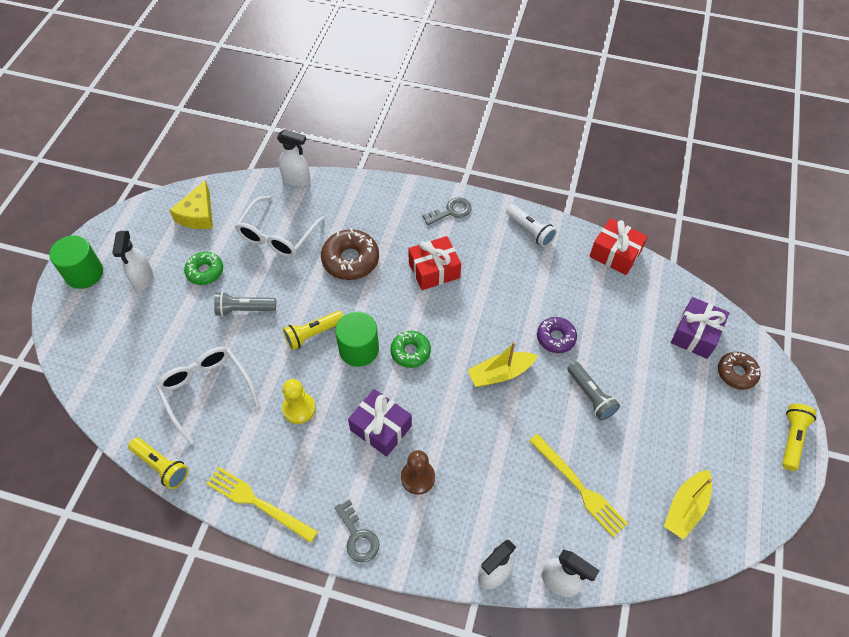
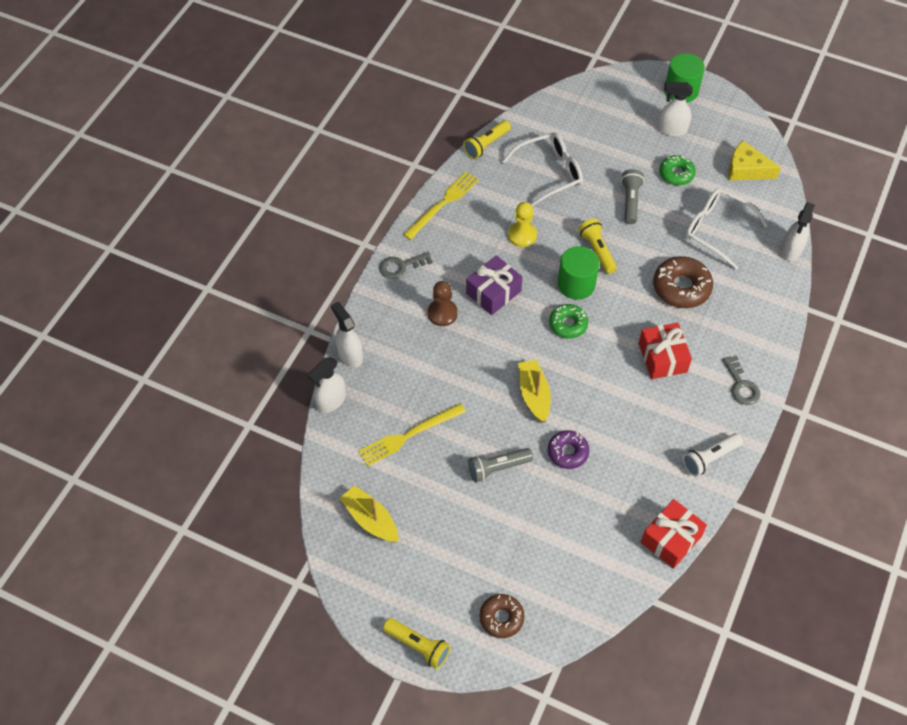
camera: 100 degrees right, 0 degrees up
purple gift [671,297,729,359] -> none

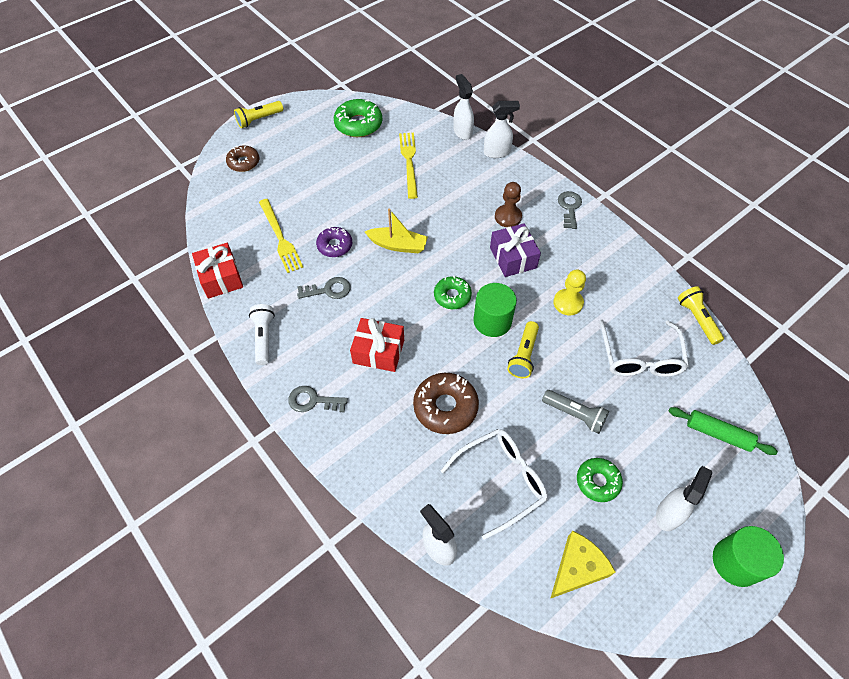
camera: 115 degrees right, 0 degrees up
yellow boat [340,485,398,542] -> green donut [334,99,382,137]
yellow fork [403,172,479,240] -> yellow fork moved to [259,199,303,273]
grey flashlight [468,448,533,482] -> none
yellow flashlight [578,218,617,274] -> yellow flashlight turned 105 degrees clockwise [507,321,539,378]
none -> grey key [297,277,351,299]
none -> green rolling pin [669,407,778,455]

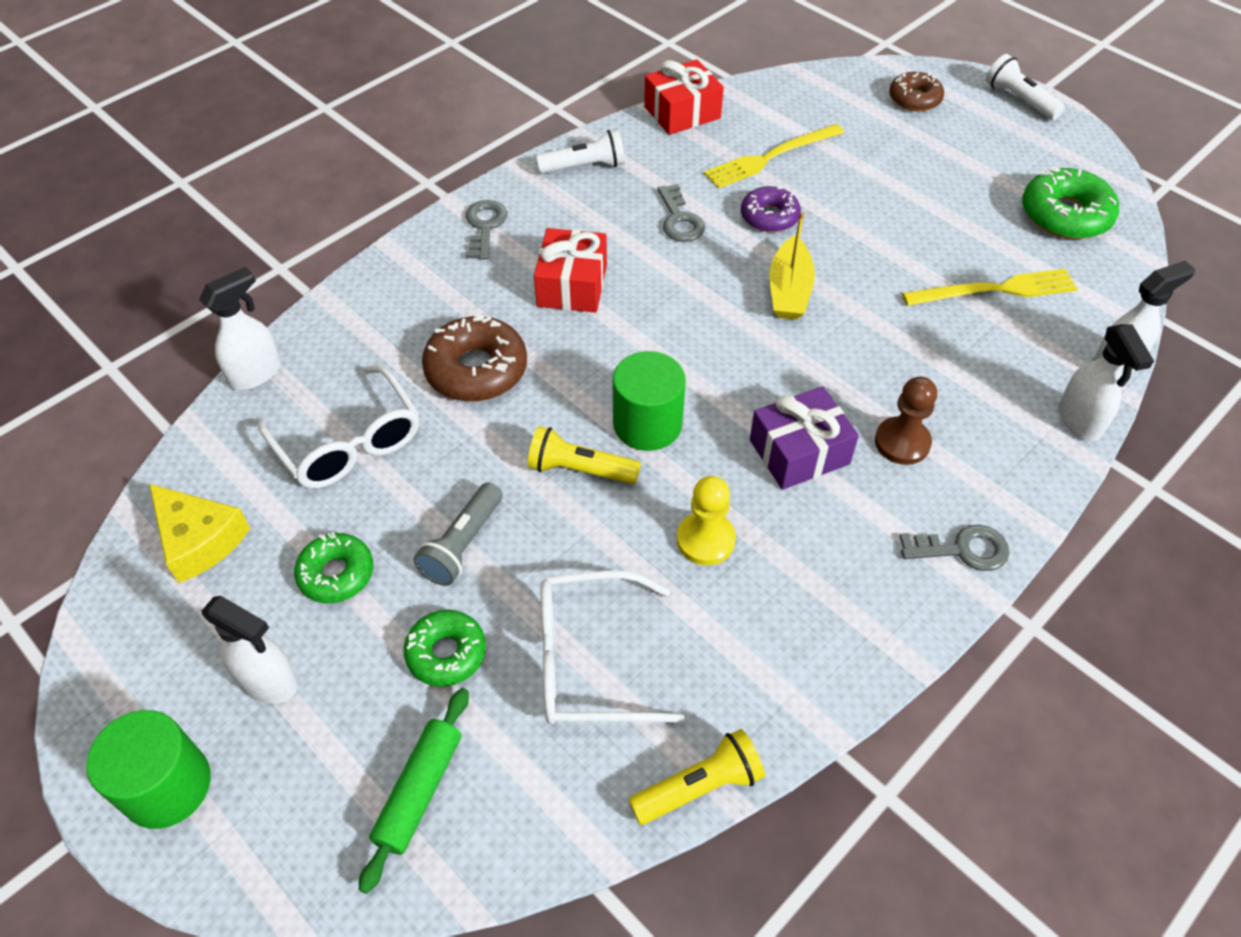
camera: 85 degrees right, 5 degrees down
yellow flashlight [234,101,283,128] -> white flashlight [986,54,1065,120]
green donut [434,276,472,309] -> green donut moved to [404,610,486,687]

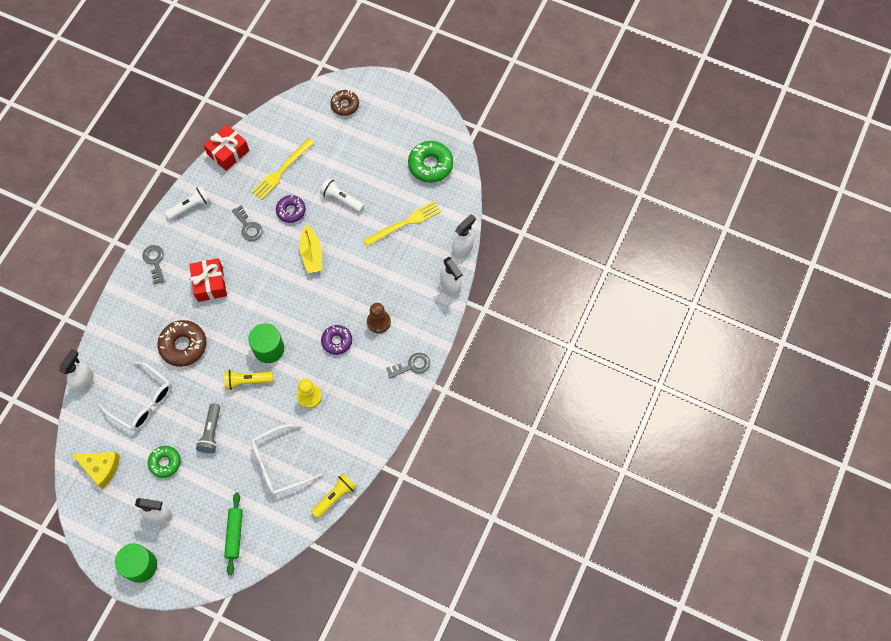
camera: 20 degrees left, 15 degrees up
green donut [404,610,486,687] -> none
purple gift [750,386,859,490] -> purple donut [321,325,352,355]
white flashlight [986,54,1065,120] -> white flashlight moved to [320,178,364,212]

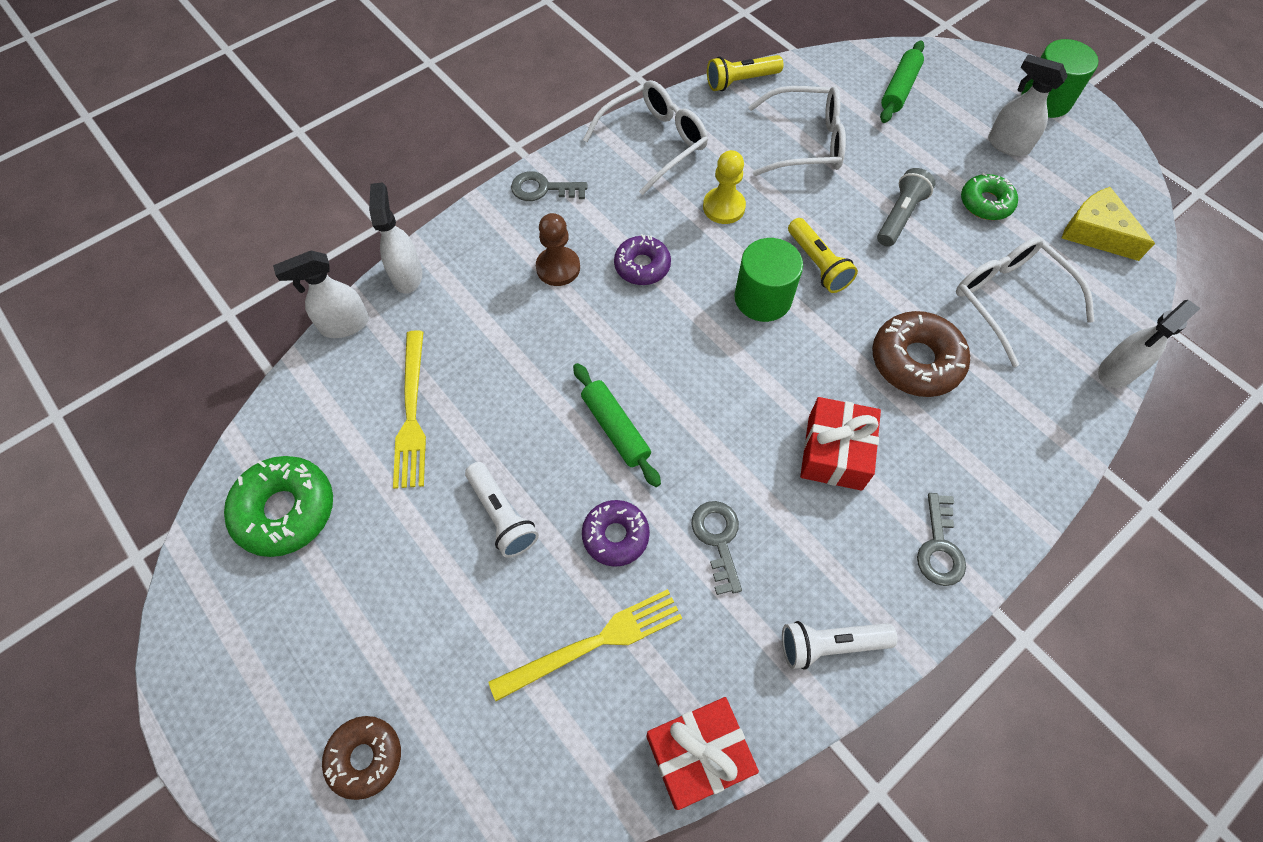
camera: 155 degrees left, 5 degrees down
yellow flashlight [224,370,273,390] -> yellow flashlight turned 45 degrees clockwise [788,218,858,293]
yellow boat [299,225,322,273] -> green rolling pin [573,363,661,487]
yellow fork [364,201,441,246] -> yellow fork turned 90 degrees counterclockwise [393,330,426,489]
none -> white glasses [583,80,708,195]

